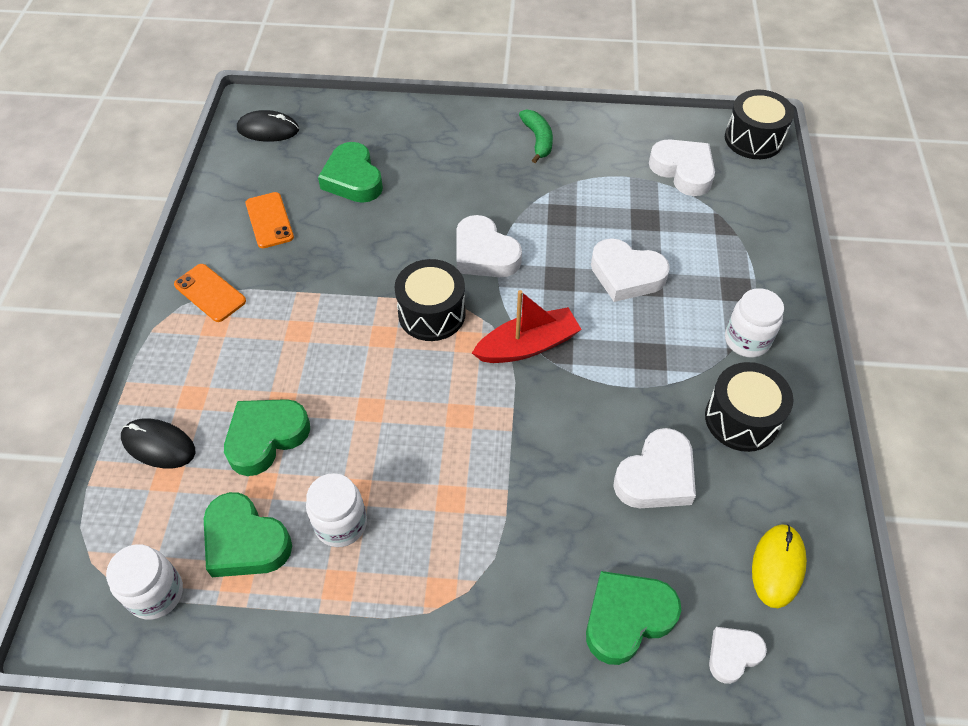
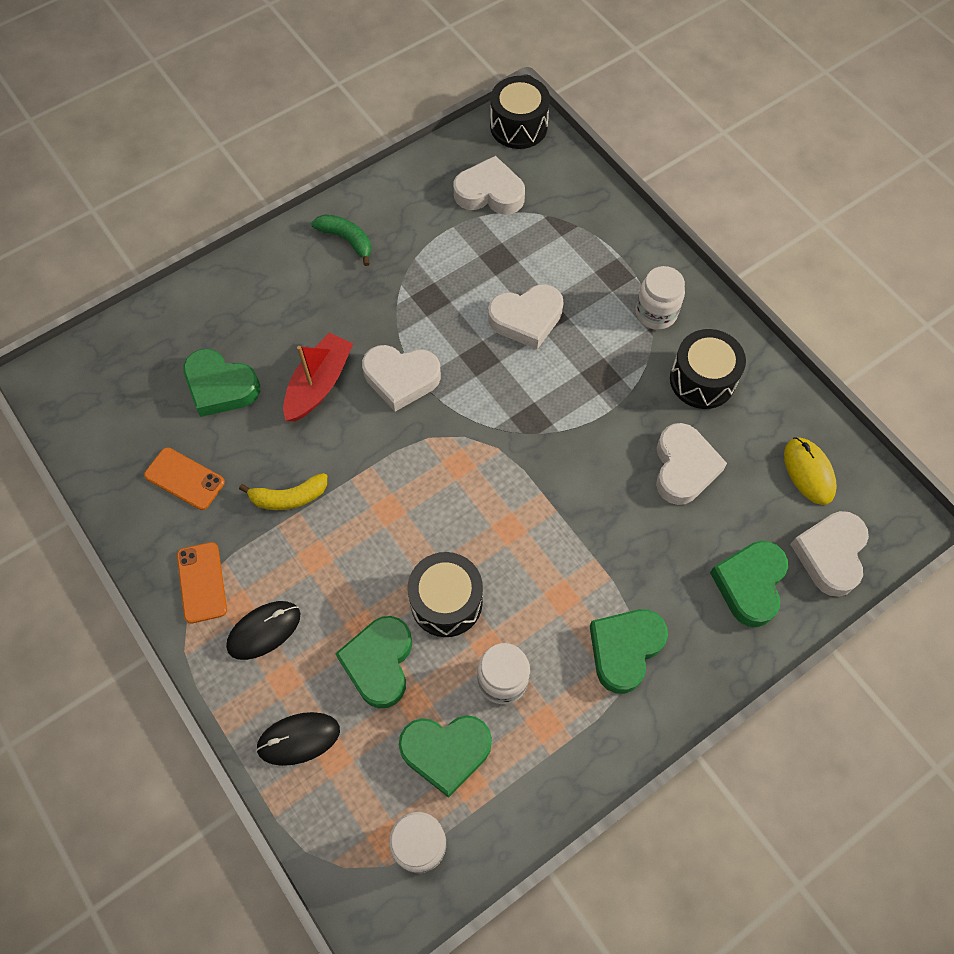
camera: 40 degrees left, 10 degrees up
orange phone [174,264,246,322] -> orange phone turned 75 degrees clockwise [177,542,227,623]
black mouse [237,110,299,142] -> black mouse moved to [226,601,301,660]
black drum [395,259,466,341] -> black drum moved to [407,552,483,637]
red boat [472,290,582,363] -> red boat moved to [283,333,353,422]
white heart [709,627,767,684] -> white heart [790,511,869,597], size x1.69
none -> yellow banana [239,473,327,510]
none -> green heart [590,609,668,694]

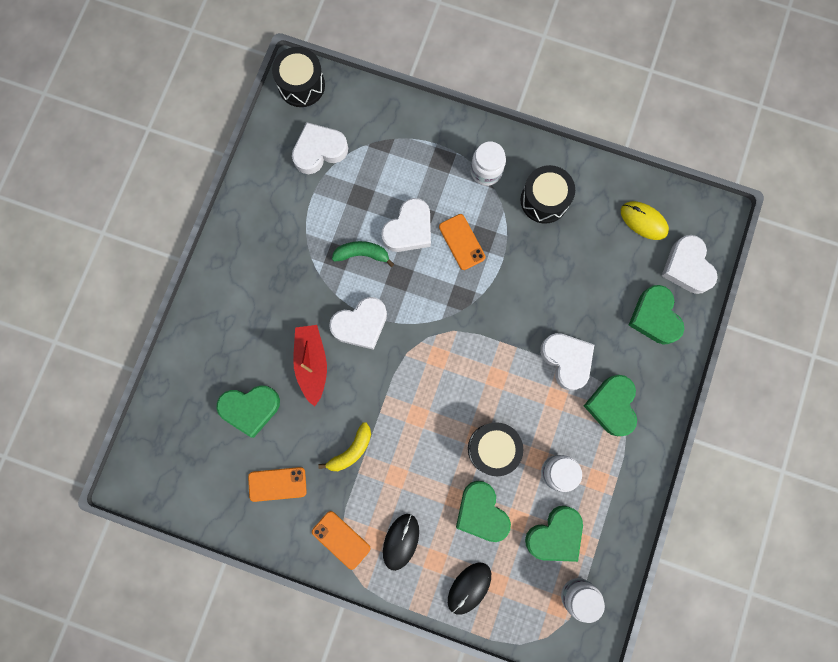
camera: 35 degrees left, 15 degrees up
green banana [311,215,371,266] -> green banana moved to [332,241,394,267]
white heart [656,423,727,505] -> white heart moved to [540,333,594,391]
none -> orange phone [439,214,486,270]

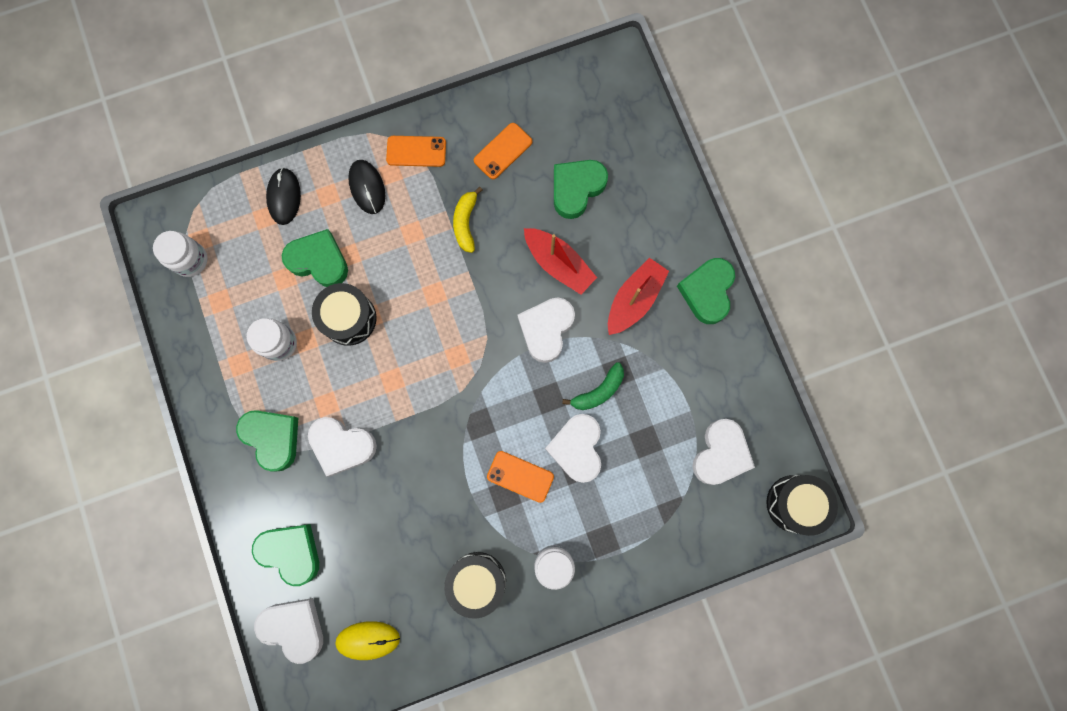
camera: 140 degrees right, 0 degrees up
green heart [525,506,583,562] -> green heart moved to [677,258,735,324]
none -> red boat [608,258,669,335]

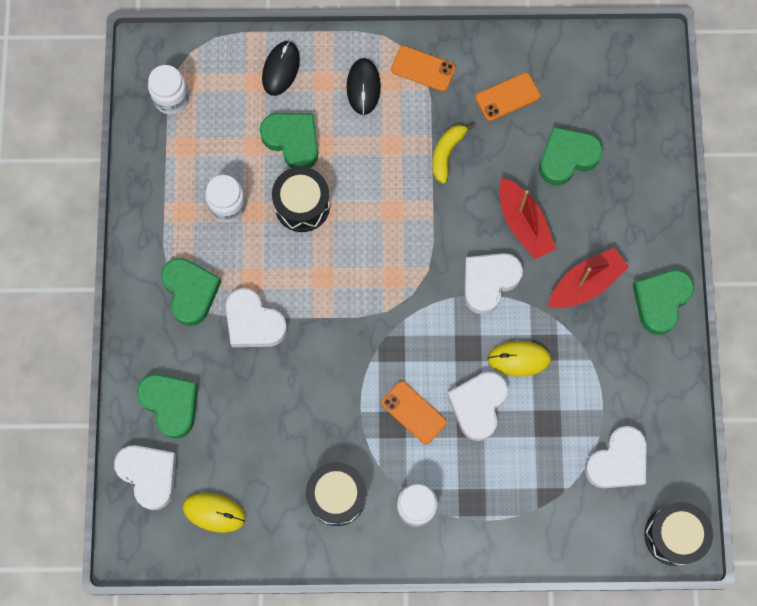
camera: 20 degrees right, 5 degrees down
green banana [562,362,624,410] -> yellow mouse [488,341,551,377]

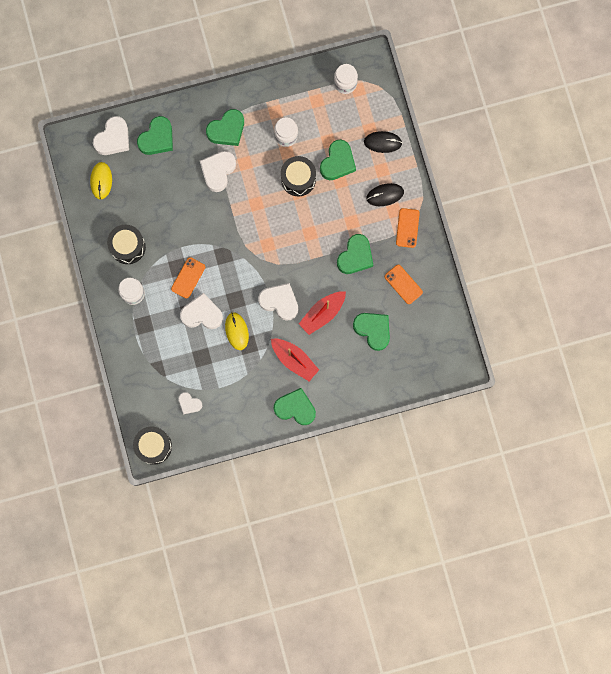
camera: 75 degrees right, 5 degrees up
yellow banana [432,123,475,184] -> green heart [337,234,373,274]
white heart [584,426,646,488] -> white heart [178,392,202,414], size x0.59

